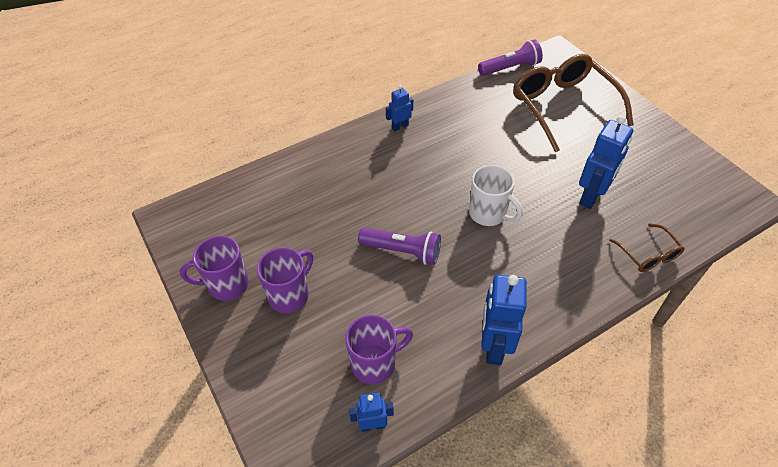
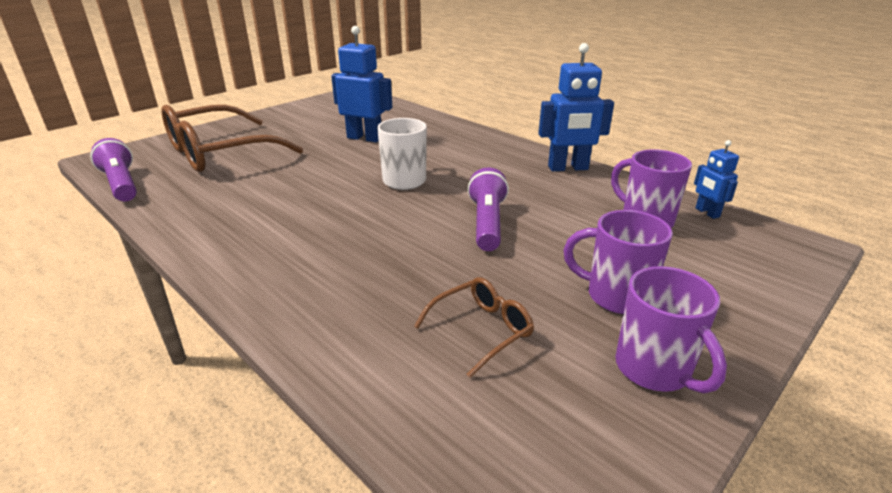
camera: 105 degrees left, 20 degrees down
blue robot [386,85,413,131] -> none
brown glasses [609,223,685,272] -> brown glasses moved to [414,277,534,378]

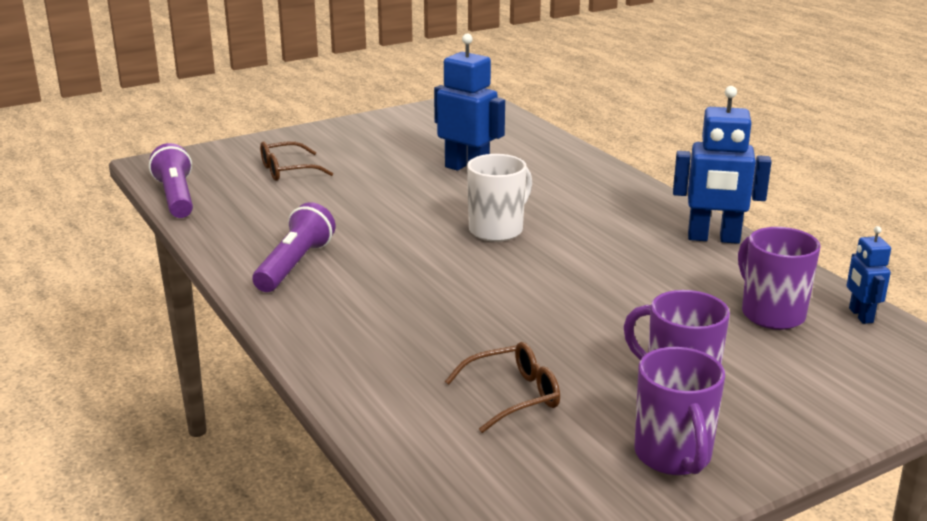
camera: 15 degrees right, 5 degrees down
brown glasses [161,105,303,172] -> brown glasses [260,141,333,181], size x0.47
purple flashlight [468,167,509,251] -> purple flashlight moved to [252,202,335,292]

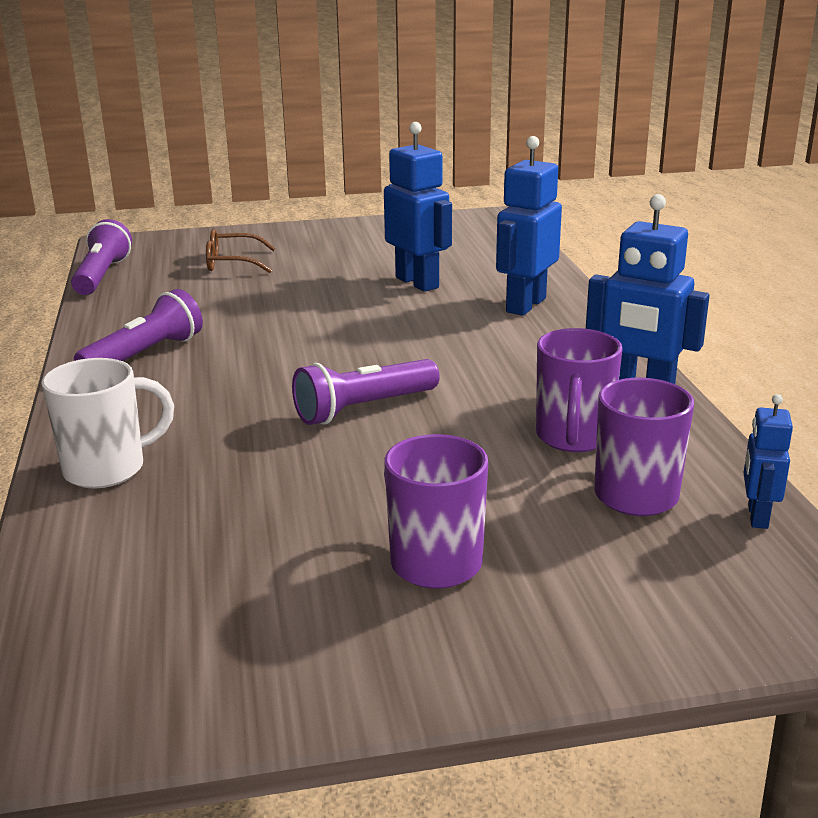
camera: 20 degrees right, 0 degrees up
brown glasses [445,342,560,433] -> none
white mug [467,154,532,242] -> white mug moved to [42,358,174,488]
purple mug [634,347,725,475] -> purple mug moved to [536,328,623,452]
none -> purple flashlight [292,359,440,425]
none -> blue robot [496,136,562,316]

